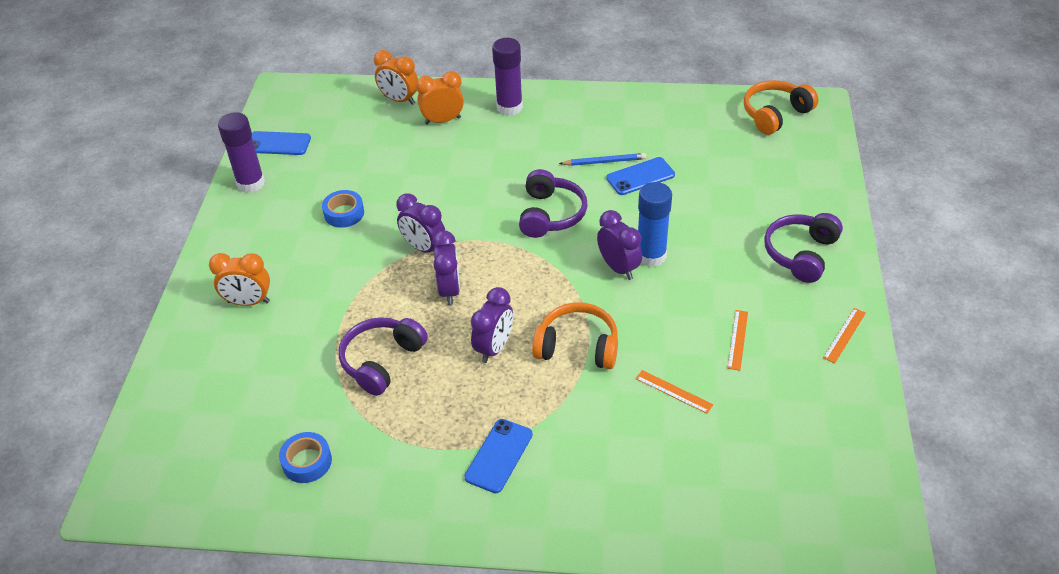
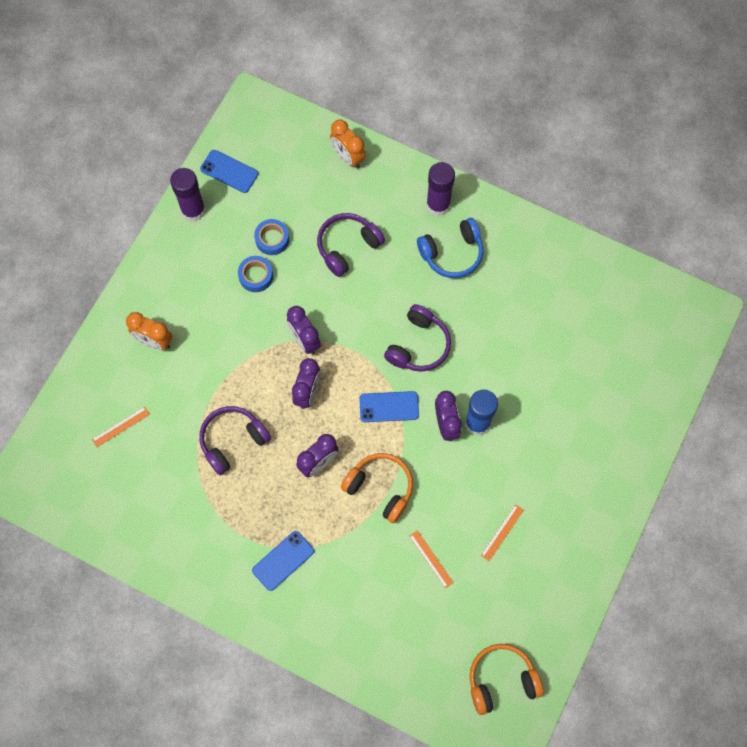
camera: 20 degrees right, 25 degrees up
blue tape [279,432,332,483] -> blue tape moved to [254,219,289,255]
orange clock [416,71,464,125] -> none
blue pencil [559,153,646,166] -> none
blue phone [607,157,675,195] -> blue phone moved to [359,391,419,422]
orange headphones [744,80,818,135] -> orange headphones moved to [469,644,544,715]
purple headphones [764,213,843,283] -> purple headphones moved to [317,213,385,277]
orange ruler [823,308,866,363] -> orange ruler moved to [92,407,150,447]
none -> blue headphones [417,218,483,278]

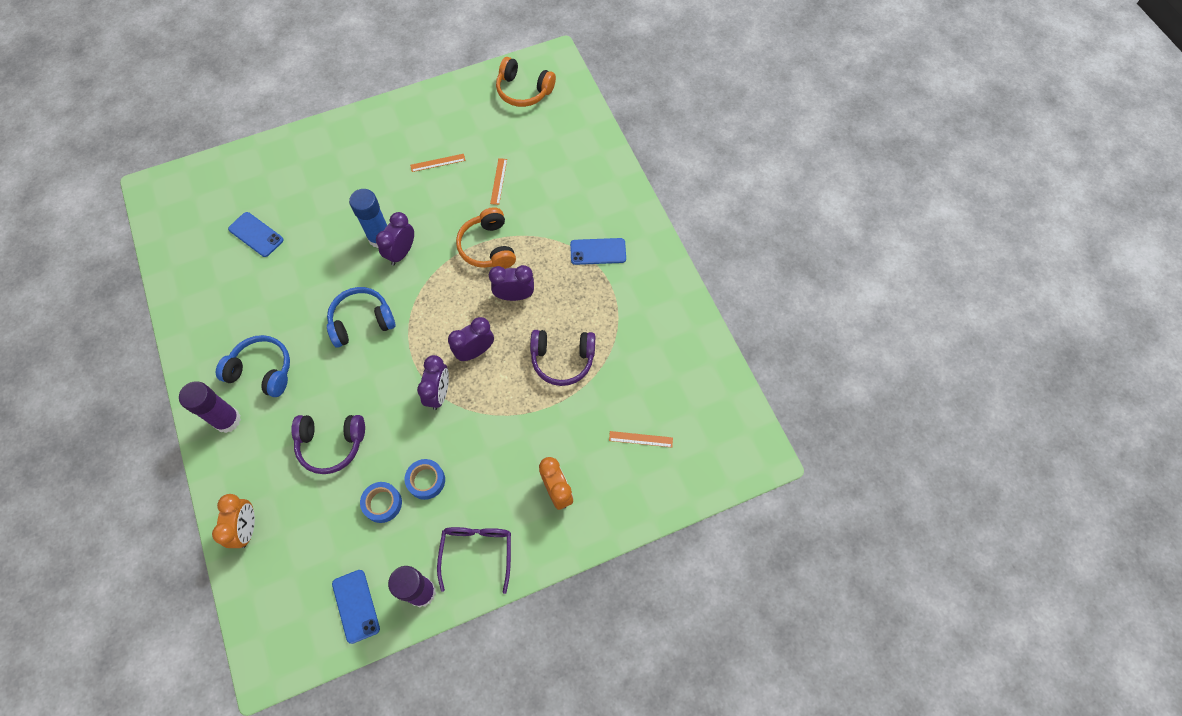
camera: 140 degrees left, 5 degrees down
blue phone [359,391,419,422] -> blue phone moved to [228,212,284,257]
purple headphones [384,304,451,372] -> blue headphones [327,287,396,348]
none -> purple glasses [437,527,511,594]

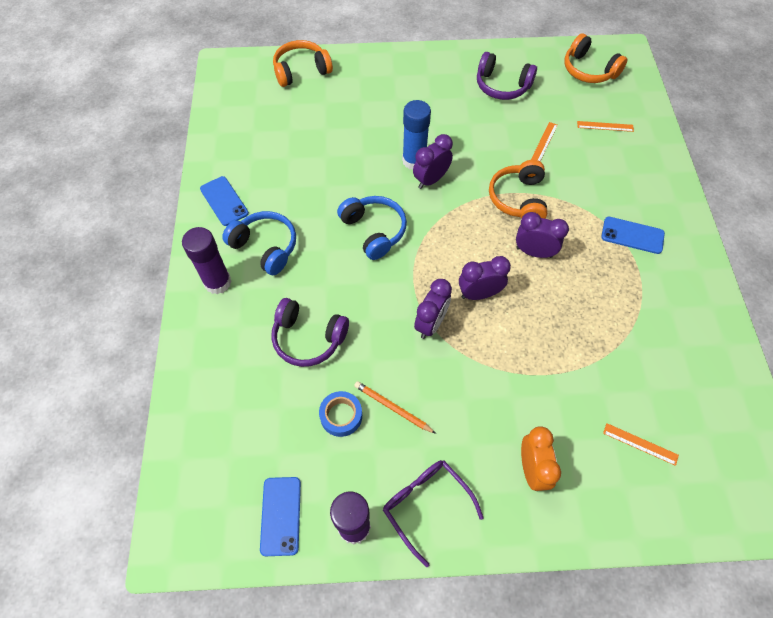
camera: 20 degrees right, 5 degrees down
orange clock [212,494,255,548] -> none
blue phone [228,212,284,257] -> blue phone moved to [200,176,249,226]
blue headphones [327,287,396,348] -> blue headphones turned 60 degrees clockwise [337,196,407,260]
blue tape [404,459,445,500] -> orange pencil [354,381,436,434]
orange ruler [410,154,466,172] -> orange ruler moved to [577,121,634,132]
purple glasses [437,527,511,594] -> purple glasses turned 60 degrees counterclockwise [383,460,484,567]
purple headphones [530,330,595,386] -> purple headphones moved to [477,52,537,100]
none -> orange headphones [273,40,333,87]

